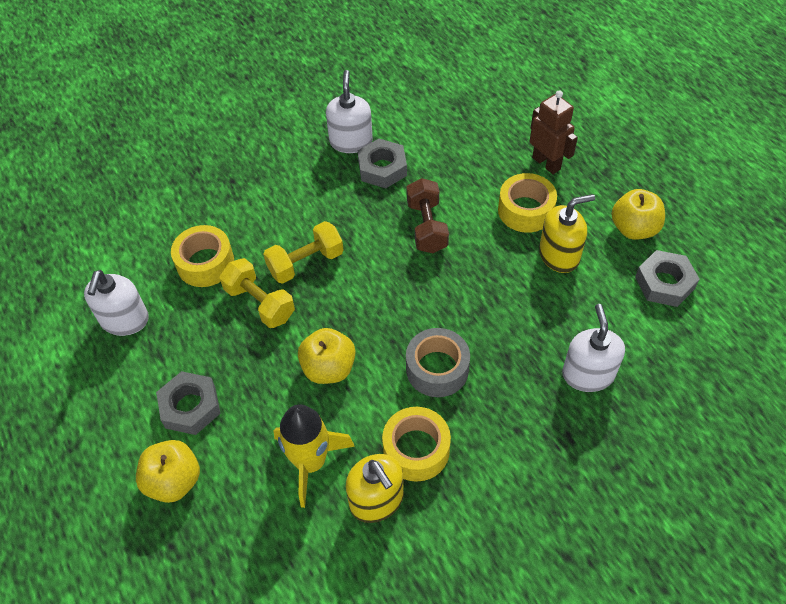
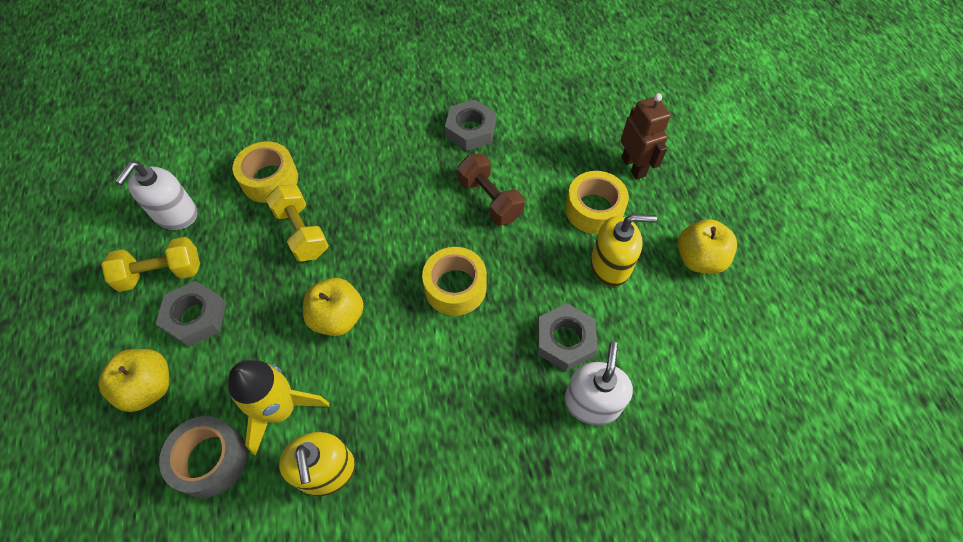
camera: 15 degrees right, 5 degrees up
yellow dumbbell [263,221,344,284] -> yellow dumbbell moved to [101,237,200,292]
white soap dispenser [326,70,373,153] -> none
yellow tape [382,407,451,482] -> yellow tape moved to [422,247,487,316]
brown dumbbell [406,178,449,253] -> brown dumbbell turned 45 degrees counterclockwise [457,154,525,226]
grey tape [406,328,470,397] -> grey tape moved to [159,416,247,498]
grey nut [635,250,700,307] -> grey nut moved to [537,303,597,371]

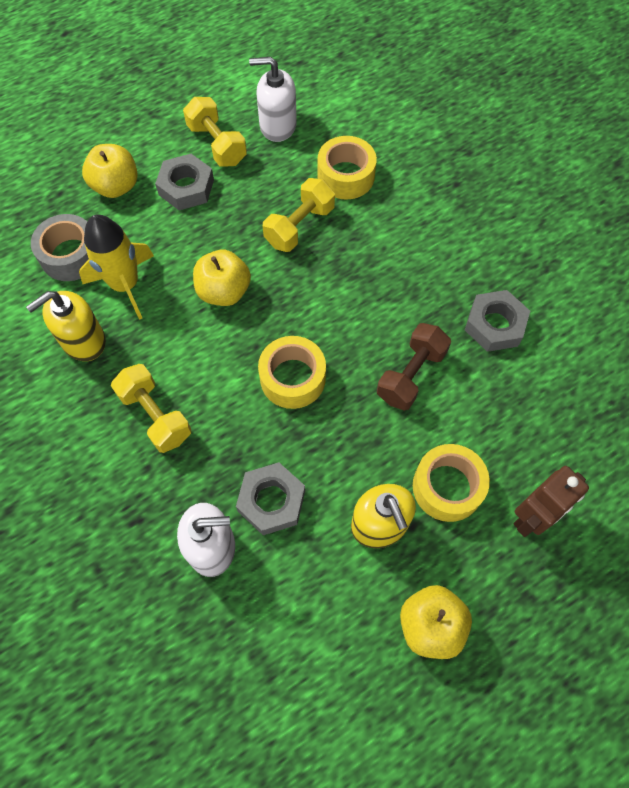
camera: 70 degrees right, 5 degrees up
none -> yellow dumbbell [111,364,191,453]

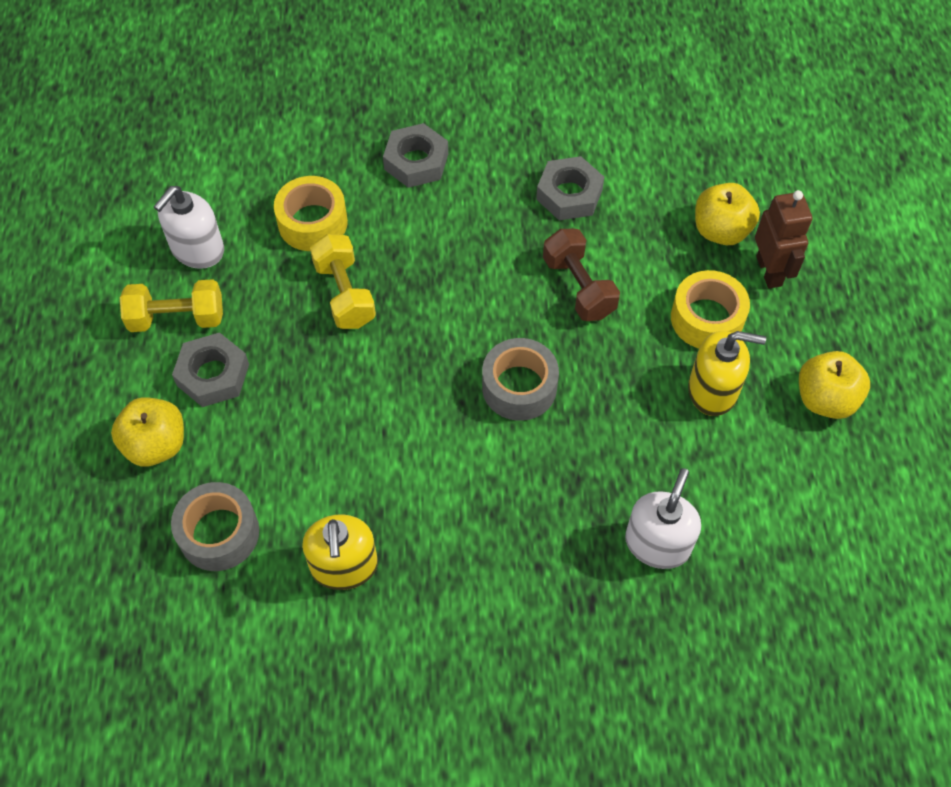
camera: 60 degrees left, 5 degrees down
yellow rocket [79,214,154,320] -> none
yellow dumbbell [111,364,191,453] -> none
yellow apple [193,250,251,306] -> yellow apple moved to [695,183,760,245]
grey nut [236,462,305,535] -> grey nut moved to [383,123,448,188]
yellow tape [258,336,326,409] -> grey tape [482,338,559,421]

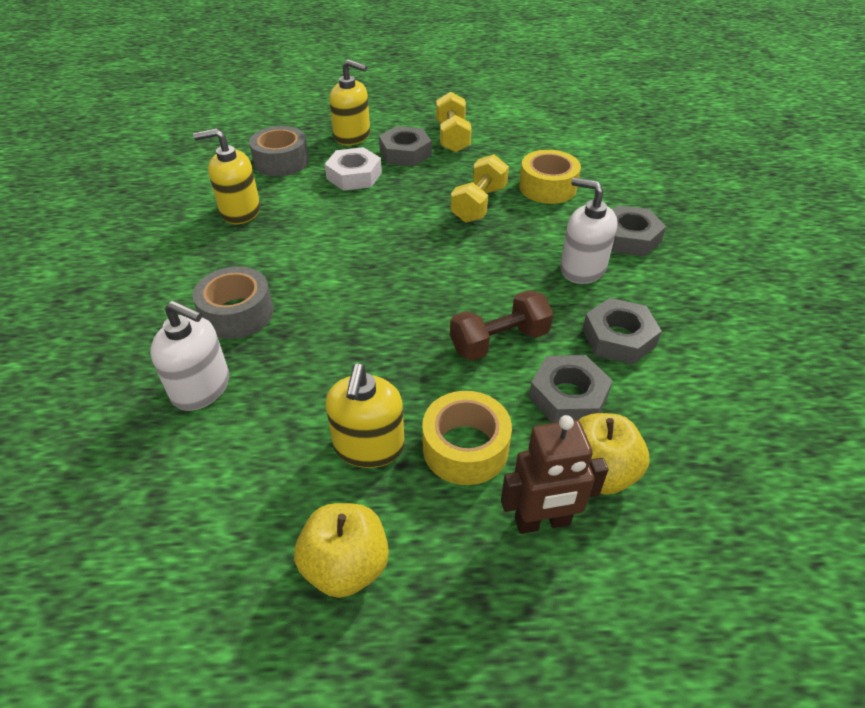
camera: 90 degrees right, 15 degrees down
yellow apple [111,397,184,467] -> yellow soap dispenser [329,59,370,145]
white soap dispenser [153,186,224,269] -> white soap dispenser moved to [560,177,617,284]
yellow dumbbell [310,234,376,329] -> yellow dumbbell turned 45 degrees counterclockwise [451,154,509,223]
grey tape [482,338,559,421] -> grey tape moved to [193,266,274,339]
none -> white nut [325,147,382,191]
none -> grey nut [529,355,613,423]

